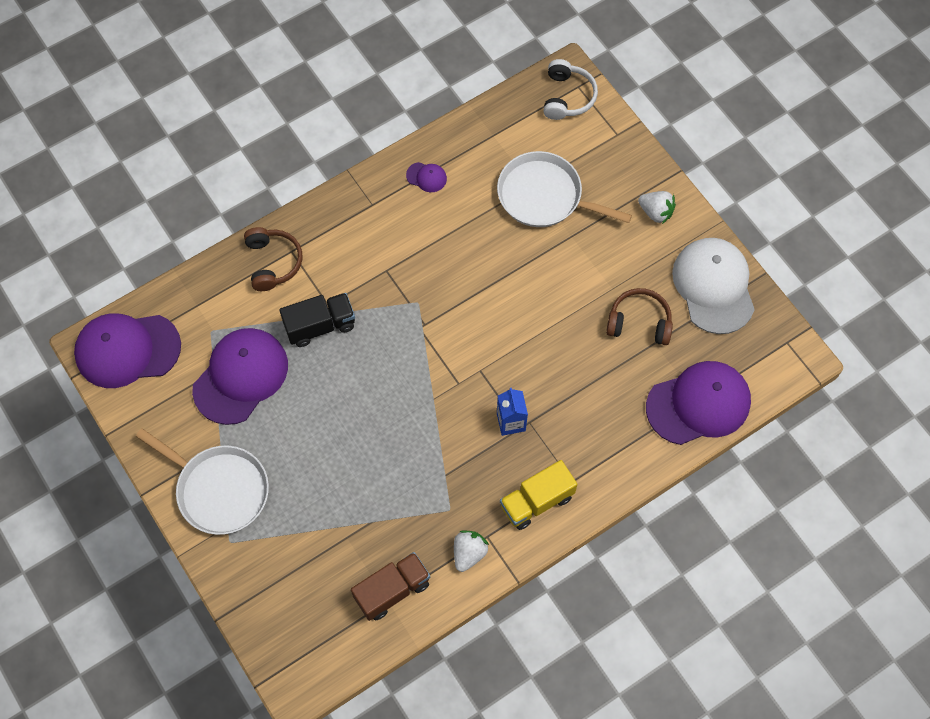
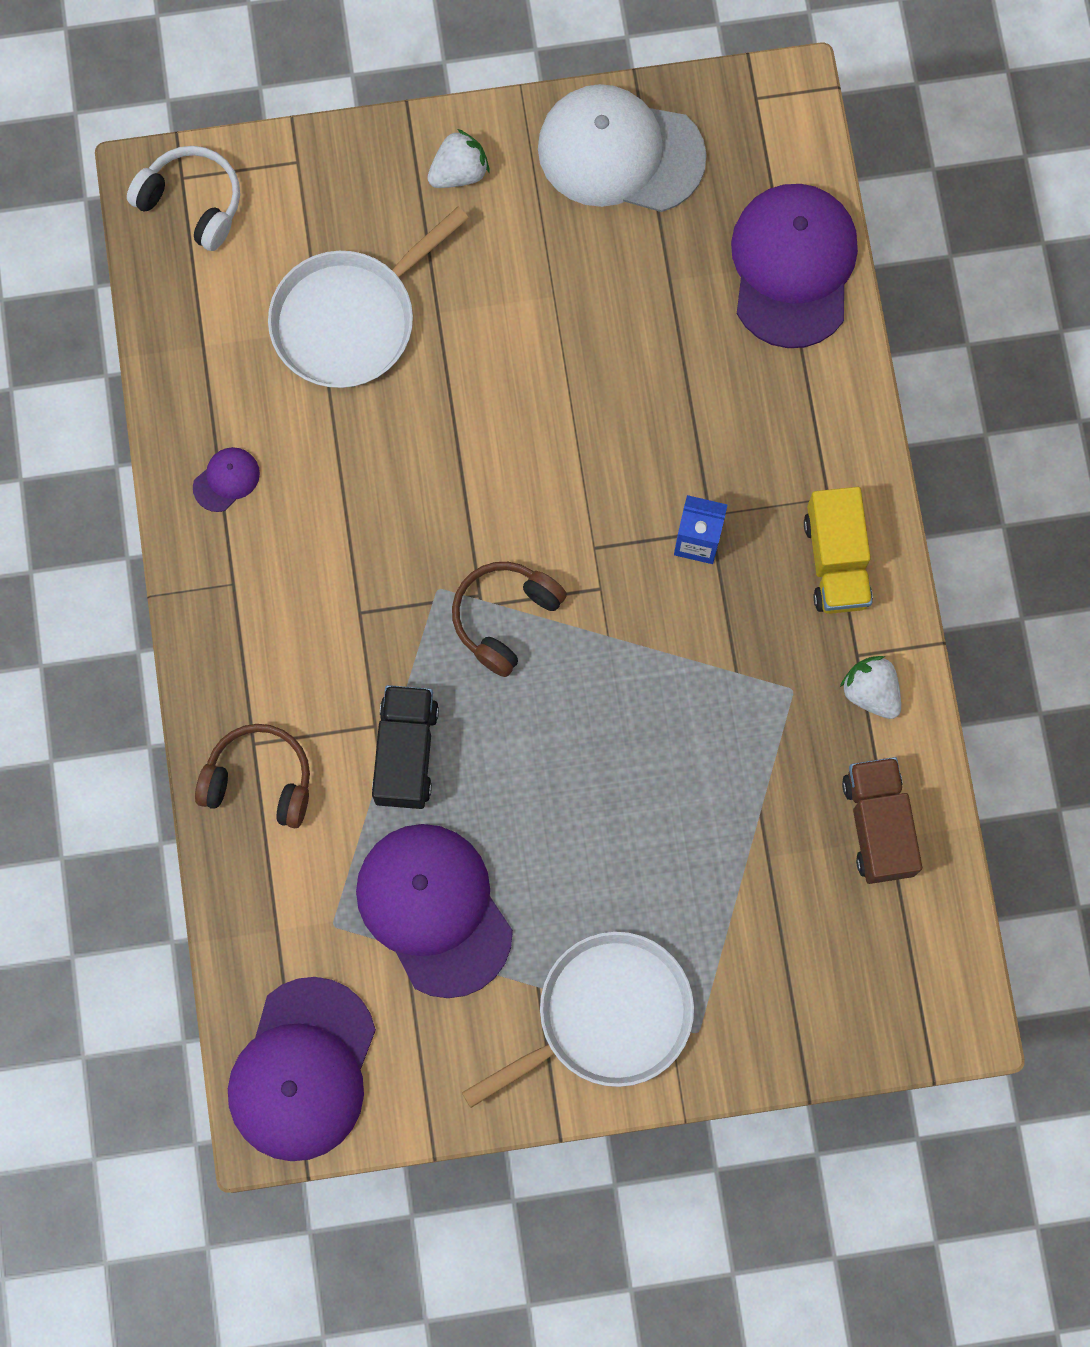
camera: 65 degrees left, 10 degrees up
brown headphones [606,288,673,345] -> brown headphones moved to [452,562,567,677]

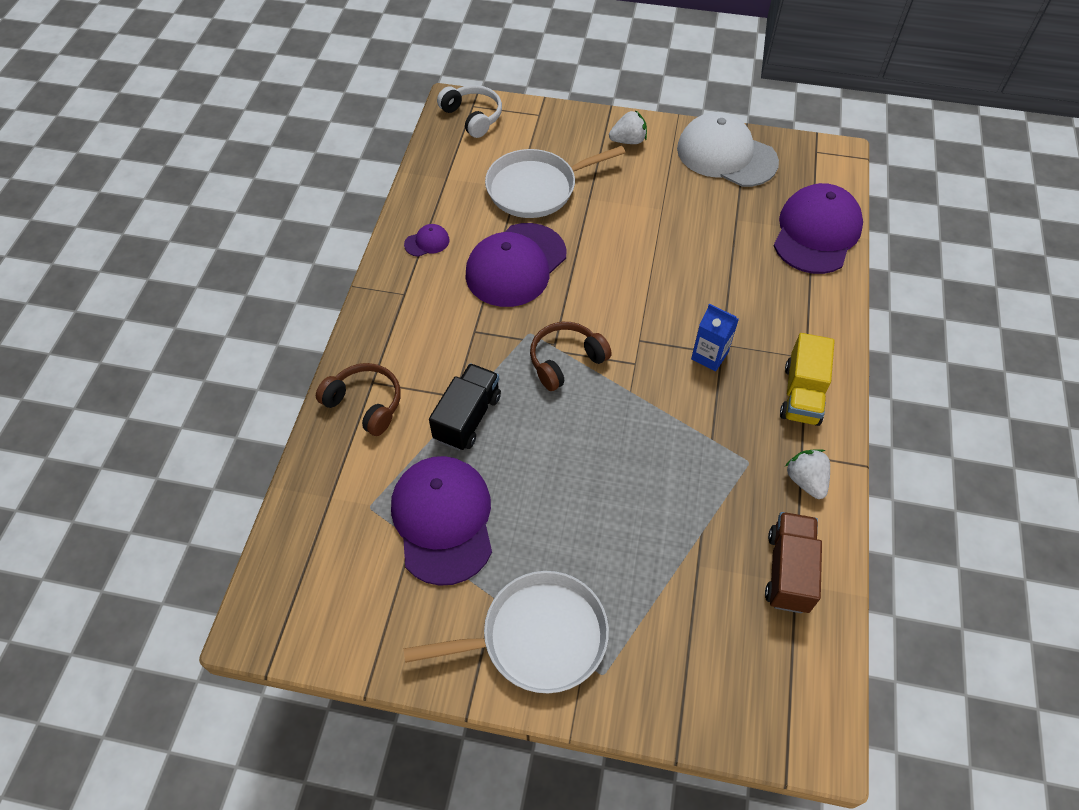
camera: 20 degrees right, 20 degrees down
purple cap [228,977,376,1161] -> purple cap moved to [465,223,566,307]

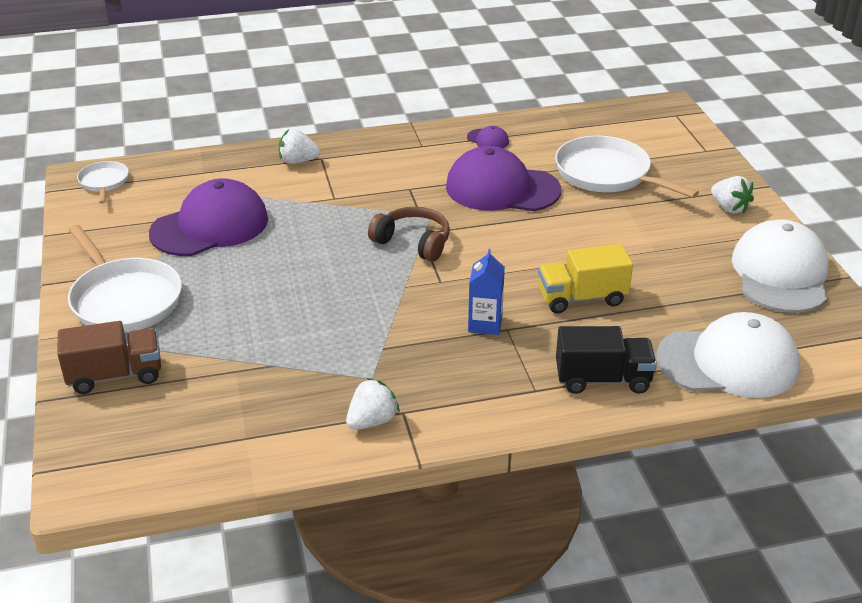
camera: 65 degrees right, 20 degrees down
brown headphones [316,363,401,436] -> white strawberry [279,129,320,164]
black truck [429,363,501,451] -> black truck moved to [556,326,657,394]
white headphones [437,85,502,138] -> none
brown truck [765,512,822,613] -> brown truck moved to [57,321,161,394]
purple cap [774,183,863,274] -> white cap [656,312,800,398]
yellow truck [780,333,835,426] -> yellow truck moved to [538,244,633,313]
none -> white pan [77,161,129,204]

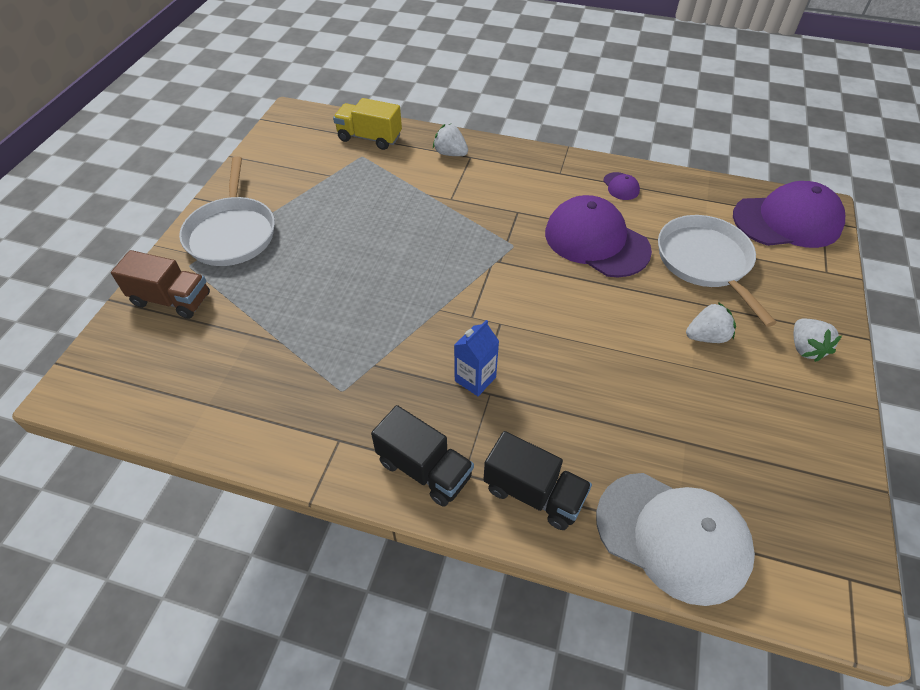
camera: 30 degrees right, 15 degrees up
white pan [77,161,129,204] -> none
purple cap [149,178,268,256] -> purple cap moved to [733,181,845,248]
white strawberry [346,378,400,430] -> white strawberry moved to [686,302,736,343]
brown headphones [368,207,450,262] -> none
yellow truck [538,244,633,313] -> yellow truck moved to [333,98,402,150]
white cap [732,220,829,313] -> none
none -> black truck [371,405,474,507]

